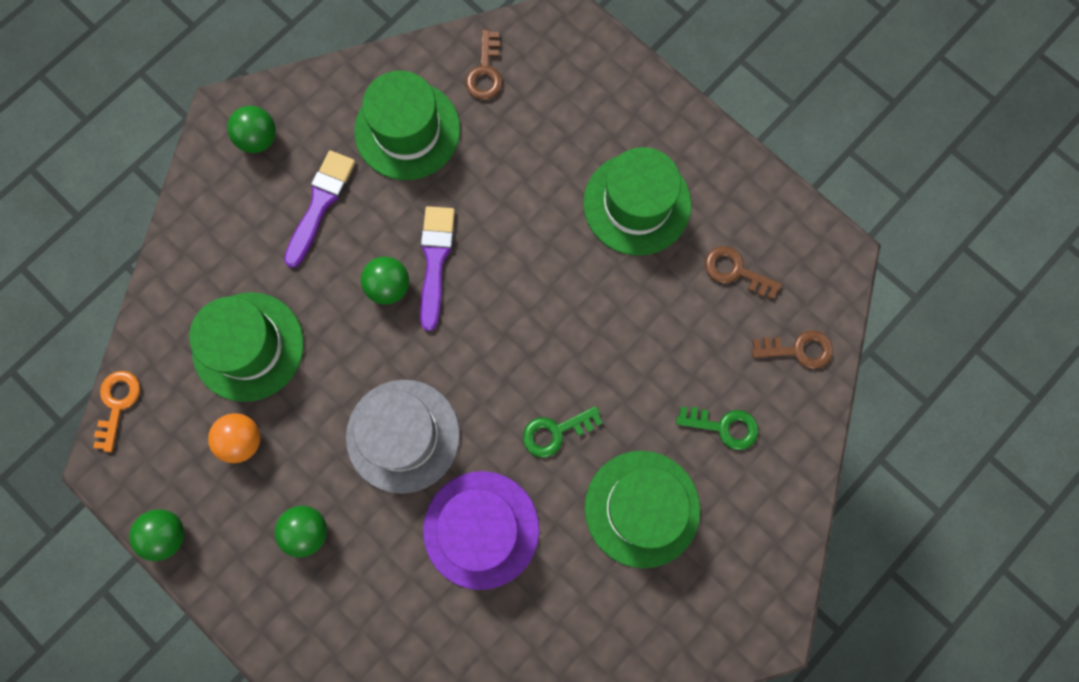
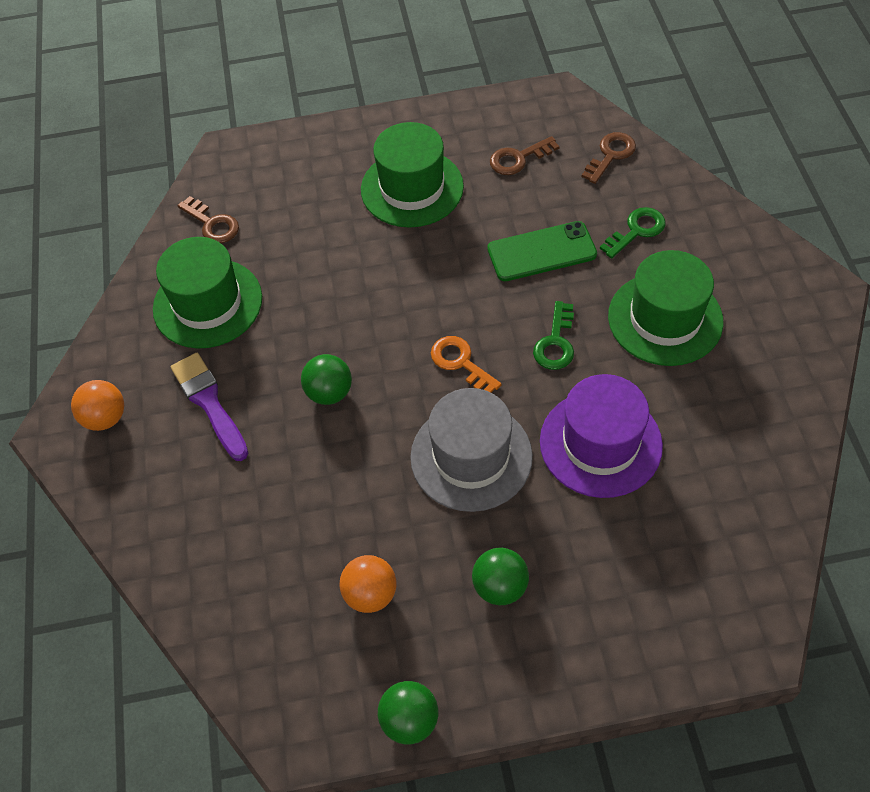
camera: 50 degrees left, 20 degrees down
orange key [93,371,140,452] -> orange key moved to [431,336,502,393]
green hat [189,292,304,402] -> none
green ball [227,106,276,153] -> orange ball [71,380,124,431]
purple brush [420,206,455,331] -> none
none -> green phone [487,221,597,281]

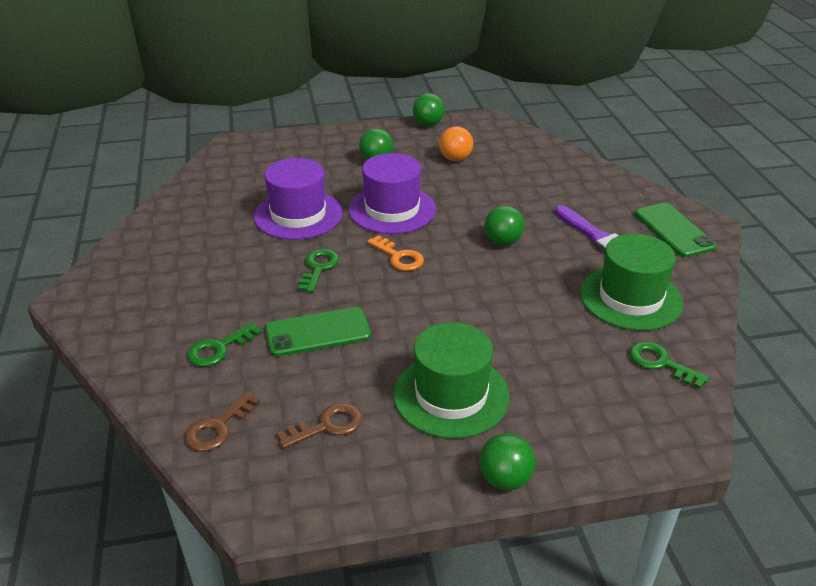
camera: 175 degrees right, 20 degrees down
orange ball [71,380,124,431] -> green phone [635,203,717,257]
brown key [177,196,239,243] -> green key [630,342,709,389]
grey hat [410,388,533,512] -> purple hat [349,153,436,234]
green hat [608,250,723,366] -> none
none -> green ball [479,433,535,490]

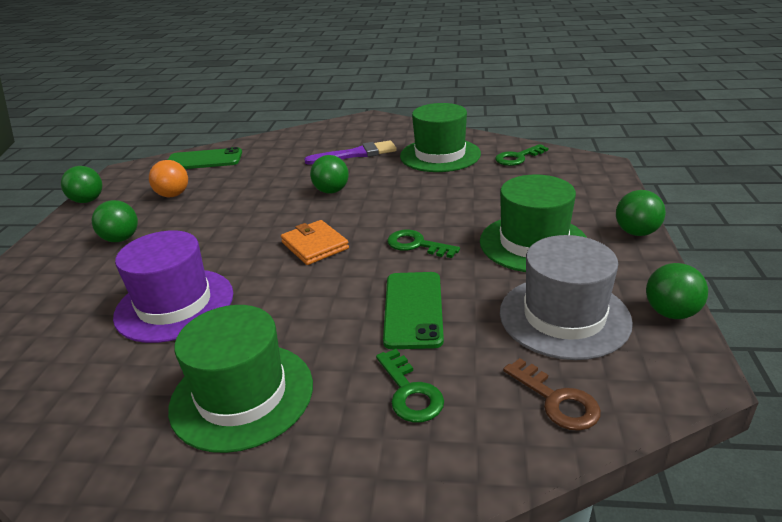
camera: 70 degrees left, 5 degrees down
brown key [277,403,362,449] -> grey hat [500,235,633,360]
green key [298,249,339,292] -> green key moved to [387,230,460,258]
purple hat [349,153,436,234] -> none
orange key [367,235,424,271] -> orange wallet [281,220,349,265]
green phone [635,203,717,257] -> green phone moved to [168,147,242,169]
none -> green hat [168,305,313,453]
none -> green ball [646,263,708,319]

